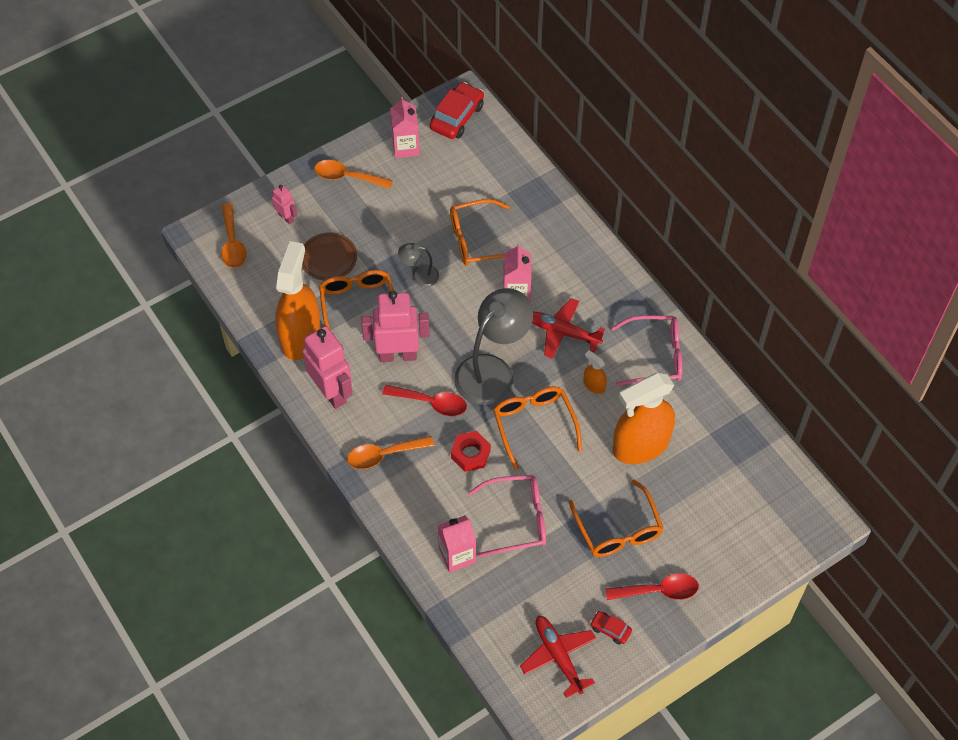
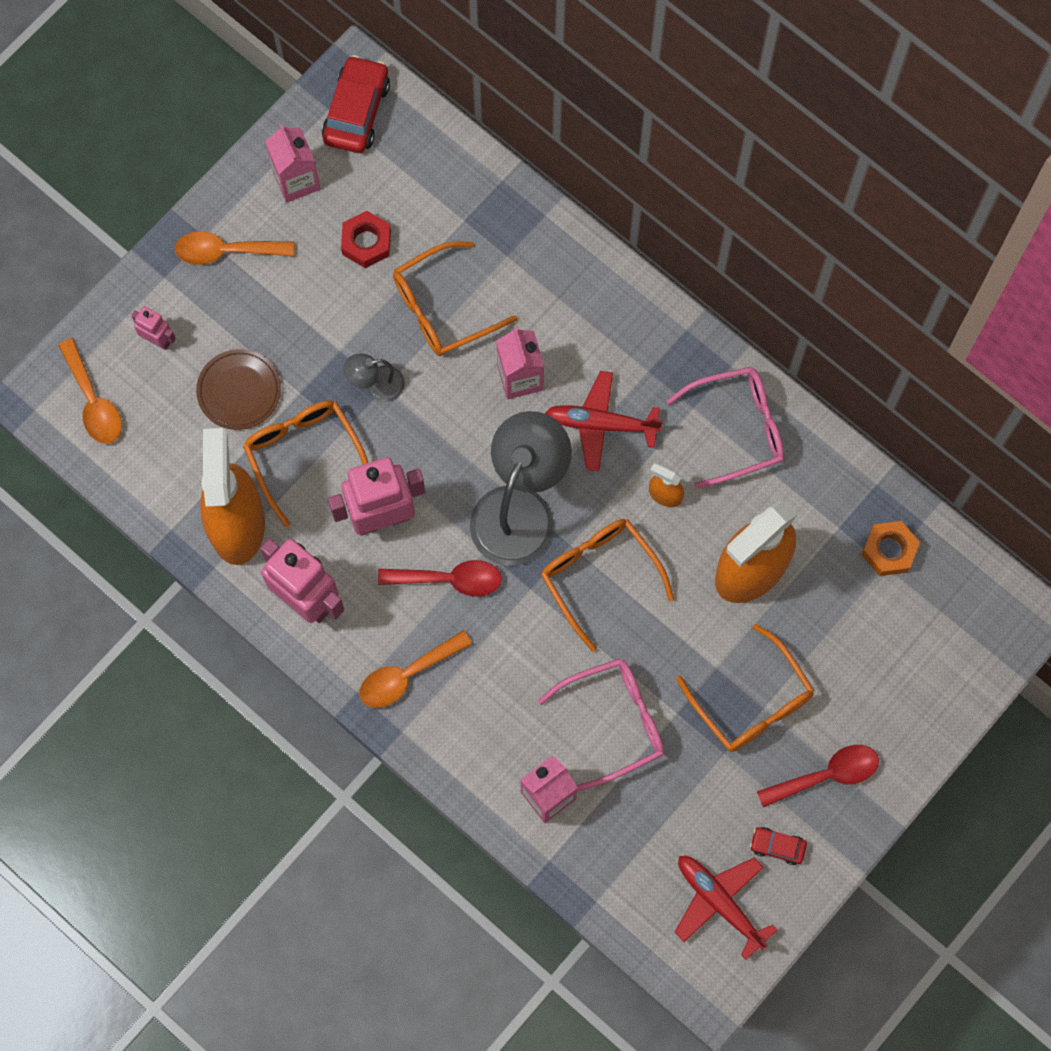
camera: 15 degrees left, 15 degrees up
red nut [451,431,491,472] -> red nut moved to [341,211,391,268]
none -> orange nut [861,521,920,576]

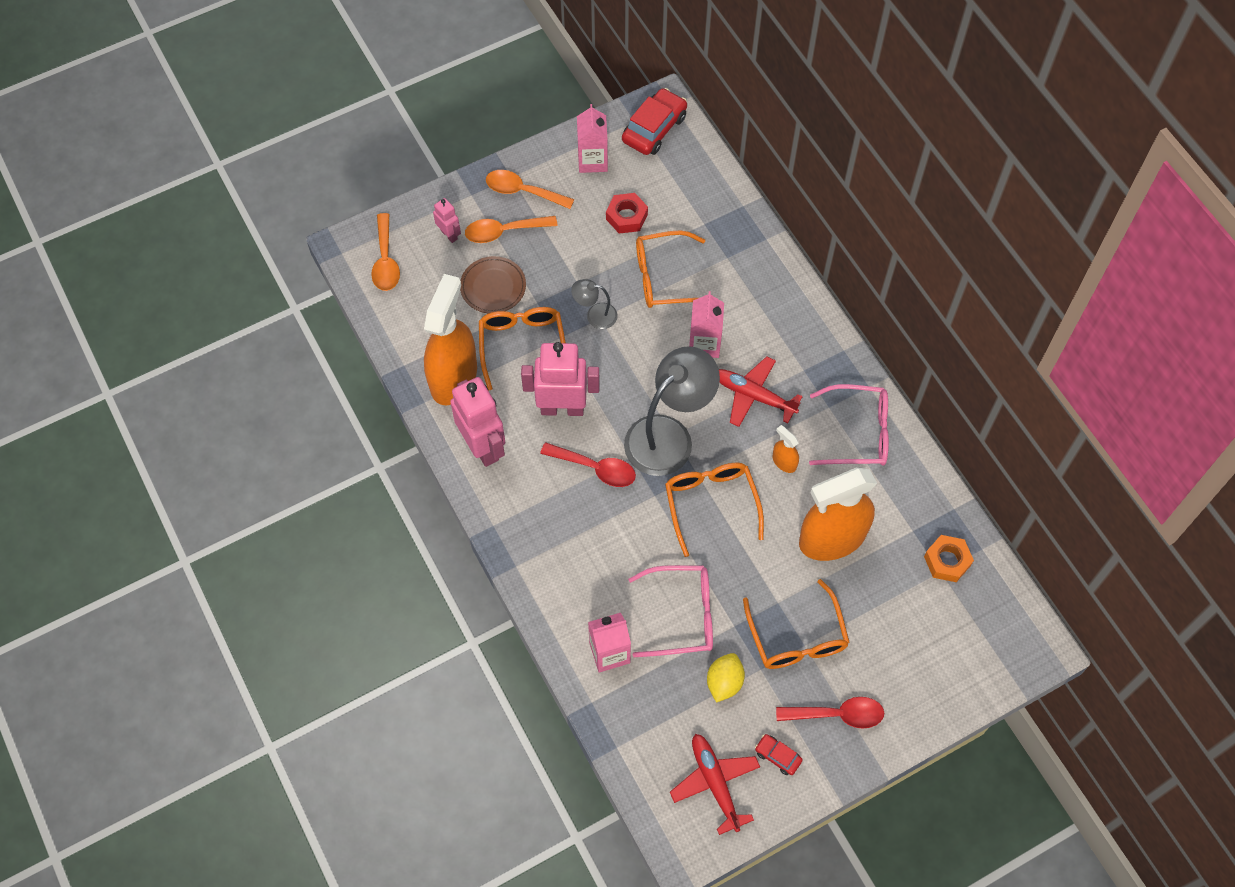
camera: 20 degrees right, 10 degrees down
orange spoon [359,630,472,708] -> orange spoon moved to [465,216,558,243]
none -> yellow lemon [707,653,745,703]

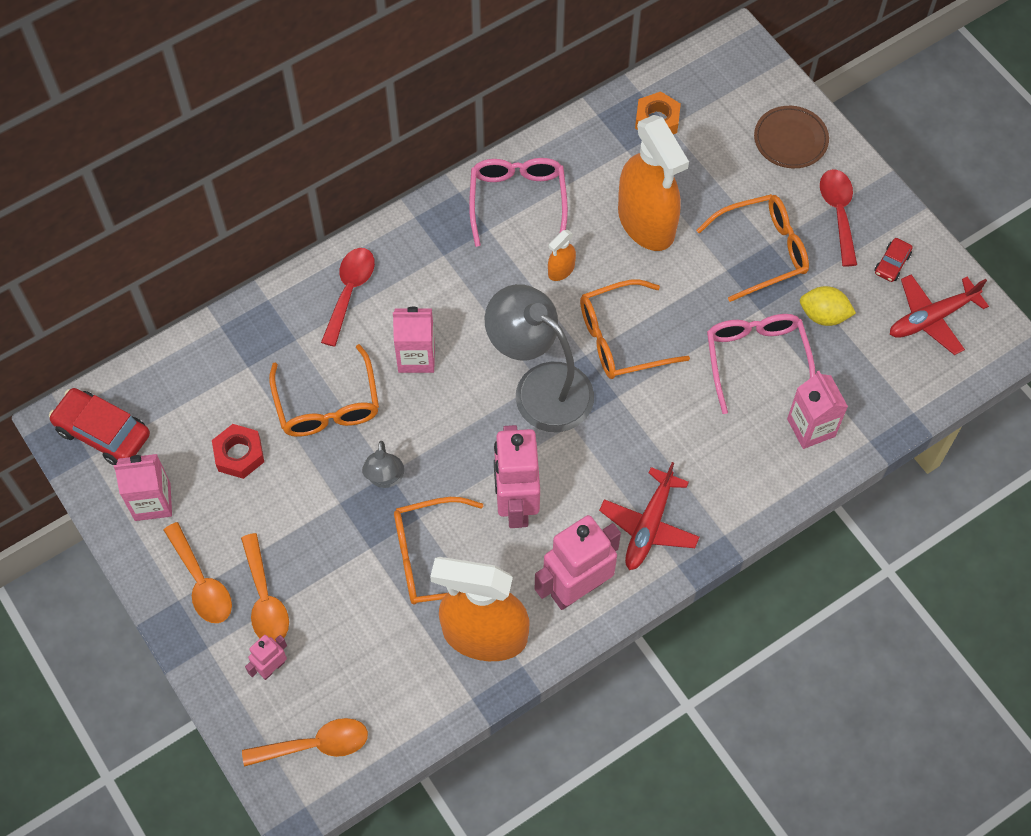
camera: 95 degrees left, 0 degrees up
brown plate [460,256,526,313] -> brown plate moved to [754,106,829,168]
orange spoon [486,170,574,209] -> orange spoon turned 45 degrees counterclockwise [164,522,232,623]
red spoon [540,442,636,487] -> red spoon moved to [321,248,375,347]
red plane [719,356,803,427] -> red plane moved to [599,462,699,570]

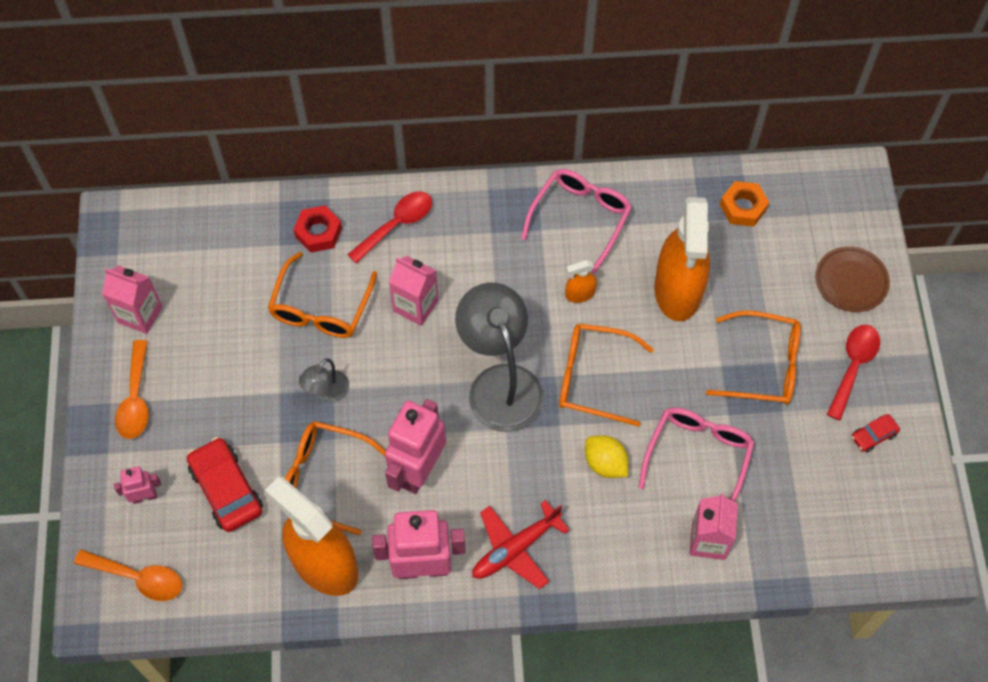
camera: 30 degrees right, 0 degrees up
red car [49,388,150,465] -> red car moved to [187,437,263,532]
red nut [212,424,264,479] -> red nut moved to [293,205,342,253]
orange spoon [241,533,289,641] -> none
yellow lemon [800,286,856,326] -> yellow lemon moved to [585,435,628,478]
red plane [890,274,989,355] -> none

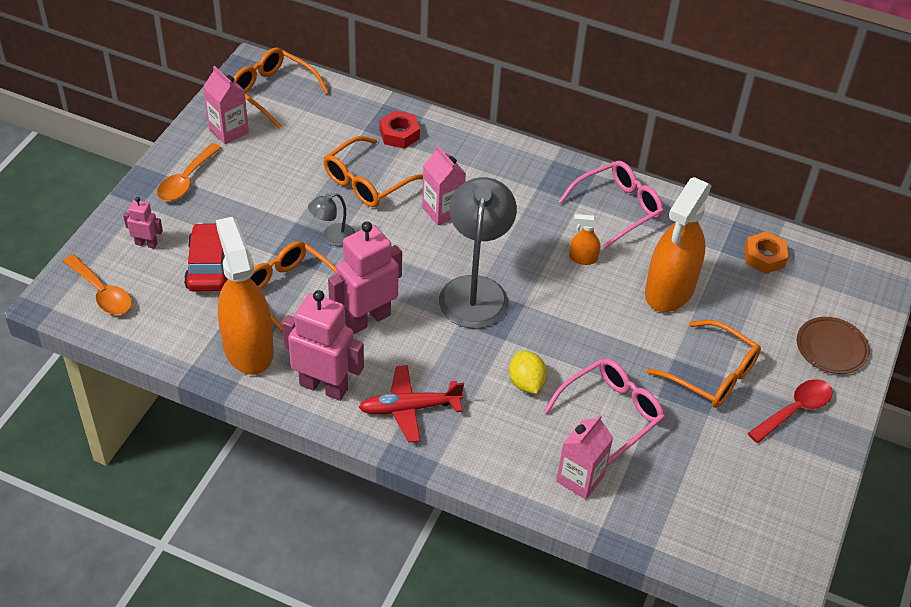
camera: 25 degrees right, 15 degrees down
red spoon [347,191,432,264] -> none
orange glasses [559,323,654,427] -> orange glasses moved to [233,47,329,128]
red car [852,414,900,452] -> none

